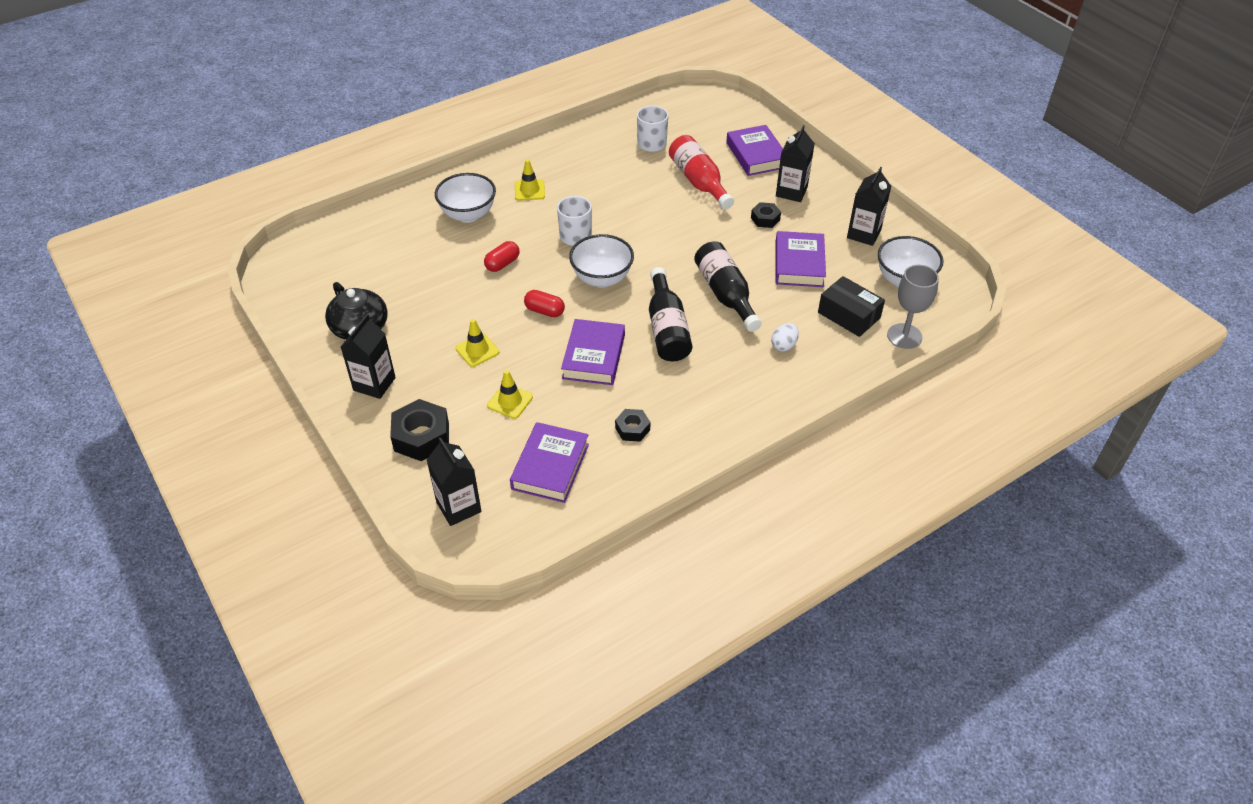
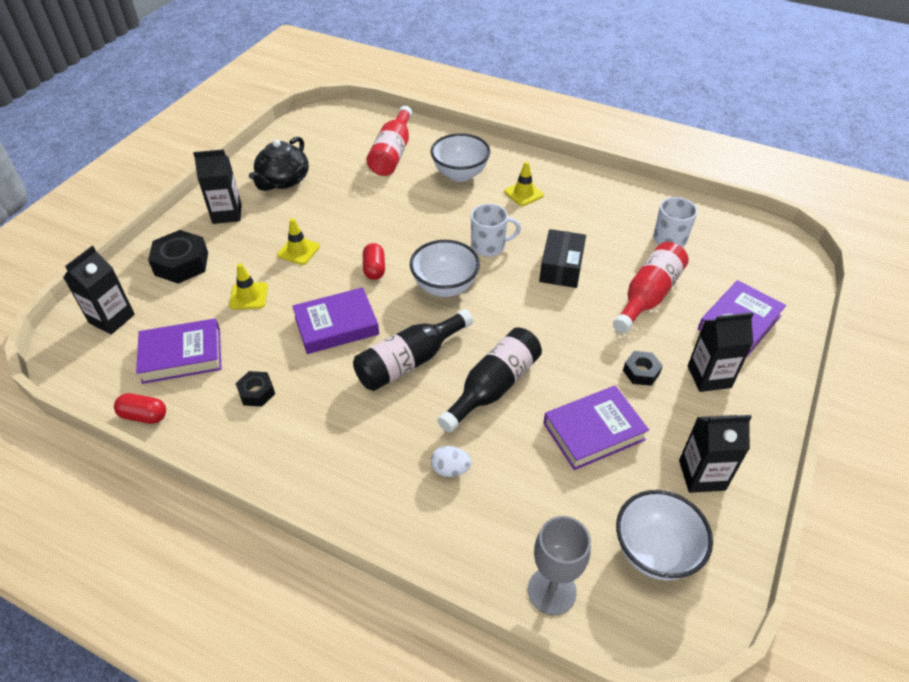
camera: 60 degrees right, 0 degrees up
red capsule [484,241,519,272] -> red capsule moved to [114,393,166,424]
black box [818,276,885,337] -> black box moved to [539,229,586,288]
none -> red bottle [366,106,412,176]

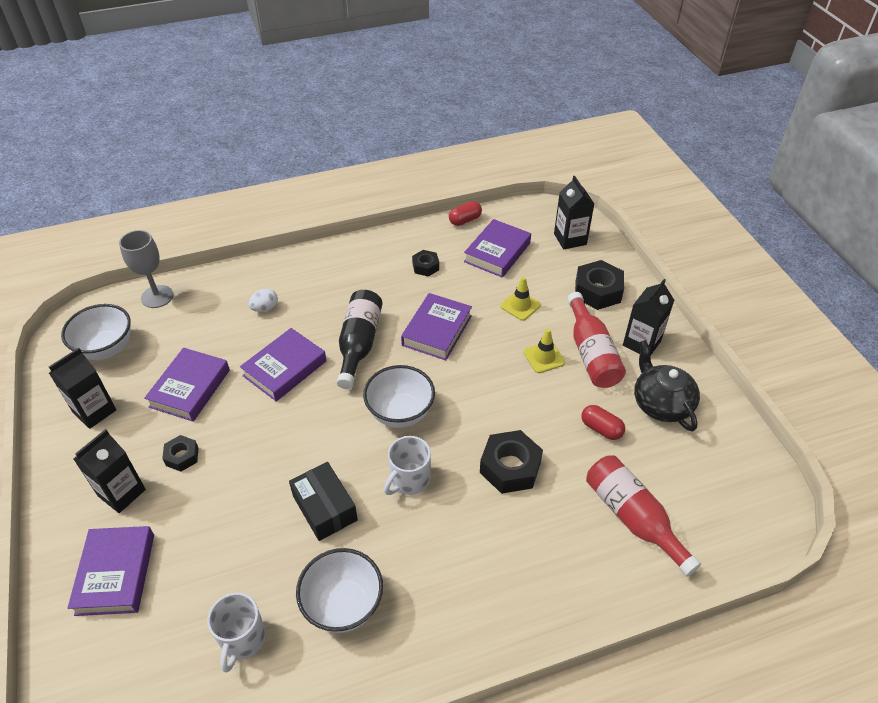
camera: 135 degrees right, 0 degrees up
red capsule [363,243,385,280] -> red capsule moved to [581,405,625,440]
white bowl [431,133,490,182] -> white bowl moved to [296,548,383,633]
black bottle [438,327,542,433] -> purple book [240,328,327,402]
yellow traffic cone [504,161,544,206] -> none
red bottle [613,242,689,333] -> red bottle moved to [567,292,626,388]
none -> black nut [480,430,543,494]

